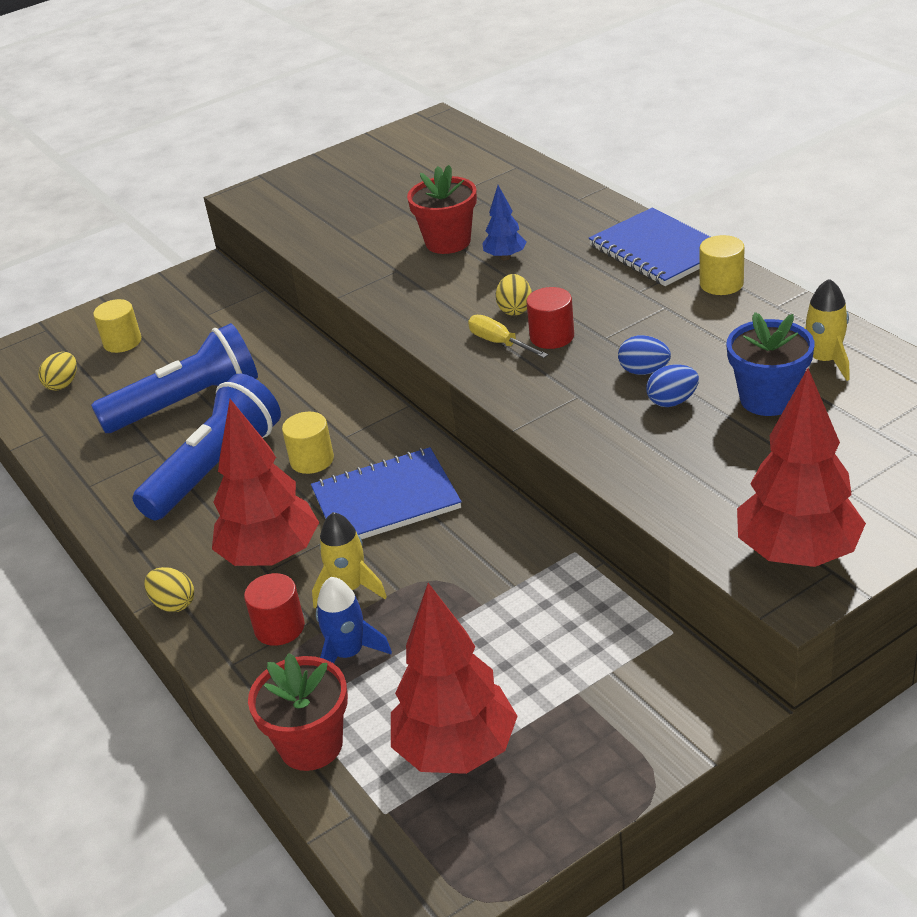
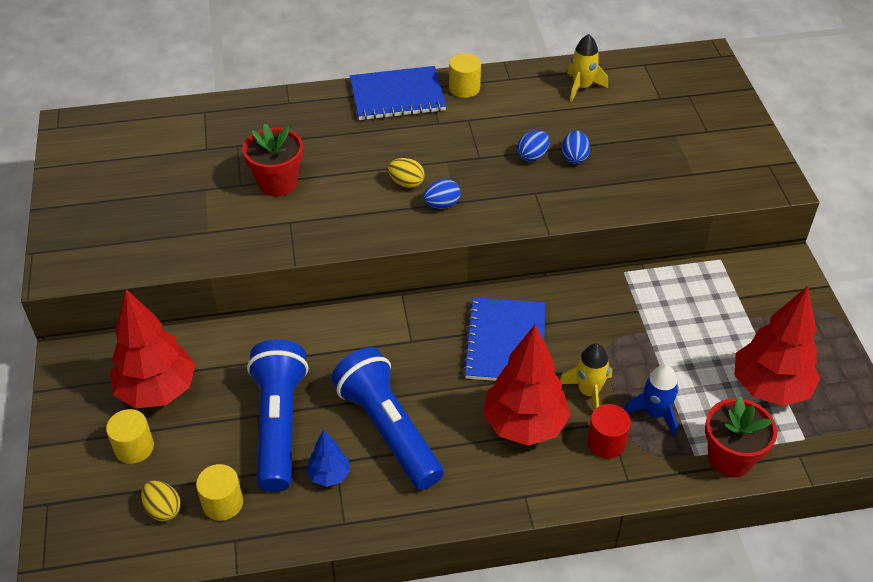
camera: 70 degrees left, 10 degrees up
yellow egg [144,567,194,612] -> none
yellow cylinder [282,412,334,474] -> yellow cylinder moved to [196,464,243,521]
yellow screwdriver [468,315,548,358] -> blue egg [423,179,461,209]
blue tree [482,185,526,260] -> blue tree moved to [306,430,350,487]
red cylinder [526,287,574,349] -> none
blue flower pot [726,312,815,416] -> none
red tree [737,368,866,567] -> red tree moved to [110,289,195,409]

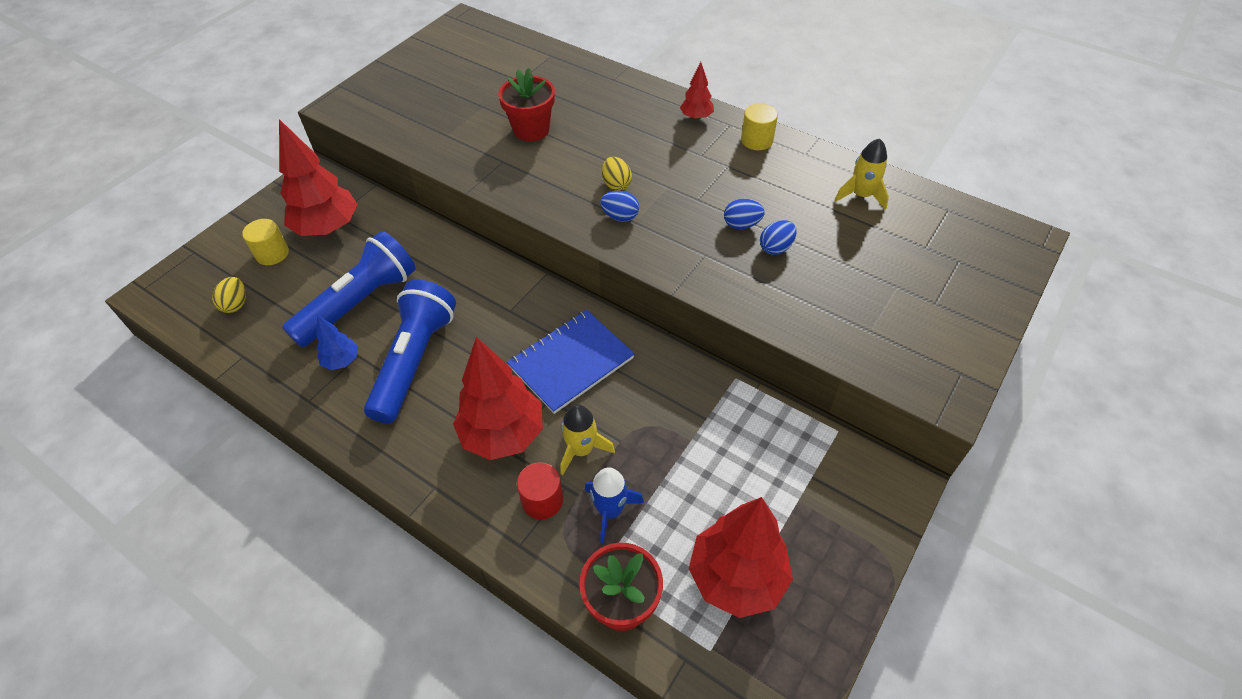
camera: 45 degrees right, 5 degrees up
yellow cylinder [196,464,243,521] -> none
blue notebook [350,66,446,120] -> red tree [680,62,714,120]

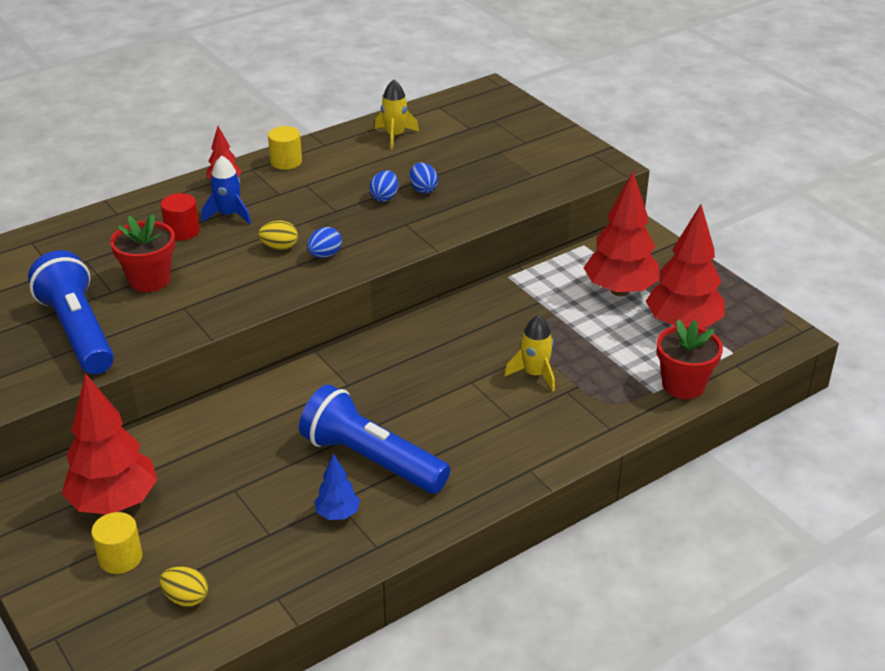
camera: 70 degrees left, 15 degrees down
blue flashlight [282,231,416,347] -> blue flashlight moved to [28,251,114,374]
red tree [453,337,543,460] -> red tree moved to [584,172,660,296]
blue notebook [507,310,635,414] -> none
red cylinder [517,462,563,519] -> red cylinder moved to [161,193,200,241]
blue rocket [585,467,644,544] -> blue rocket moved to [202,156,251,224]

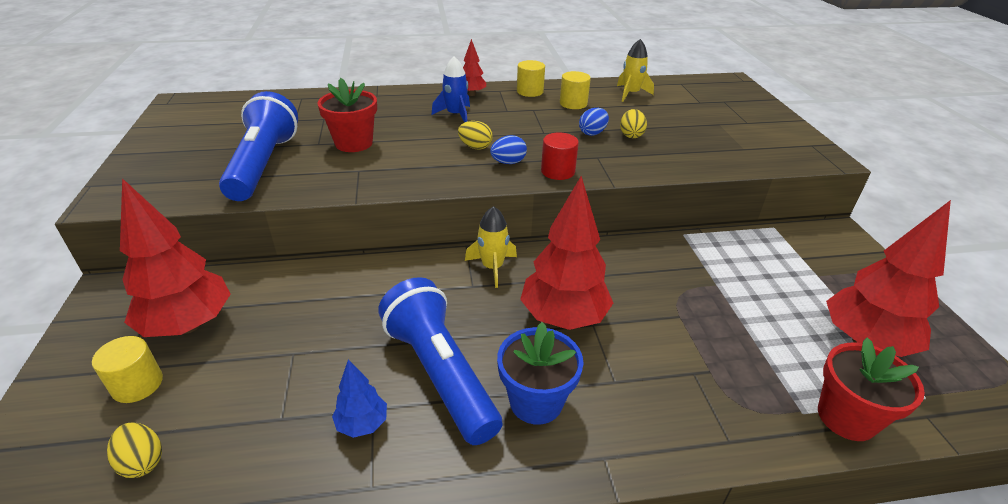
camera: 25 degrees right, 0 degrees up
red cylinder [161,193,200,241] -> red cylinder moved to [541,132,579,180]
blue egg [409,162,438,194] -> yellow egg [620,109,647,138]
yellow rocket [504,315,555,391] -> yellow rocket moved to [465,206,517,288]
red tree [584,172,660,296] -> red tree moved to [520,176,613,330]
none -> blue flower pot [497,322,584,425]
none -> yellow cylinder [560,71,591,109]

